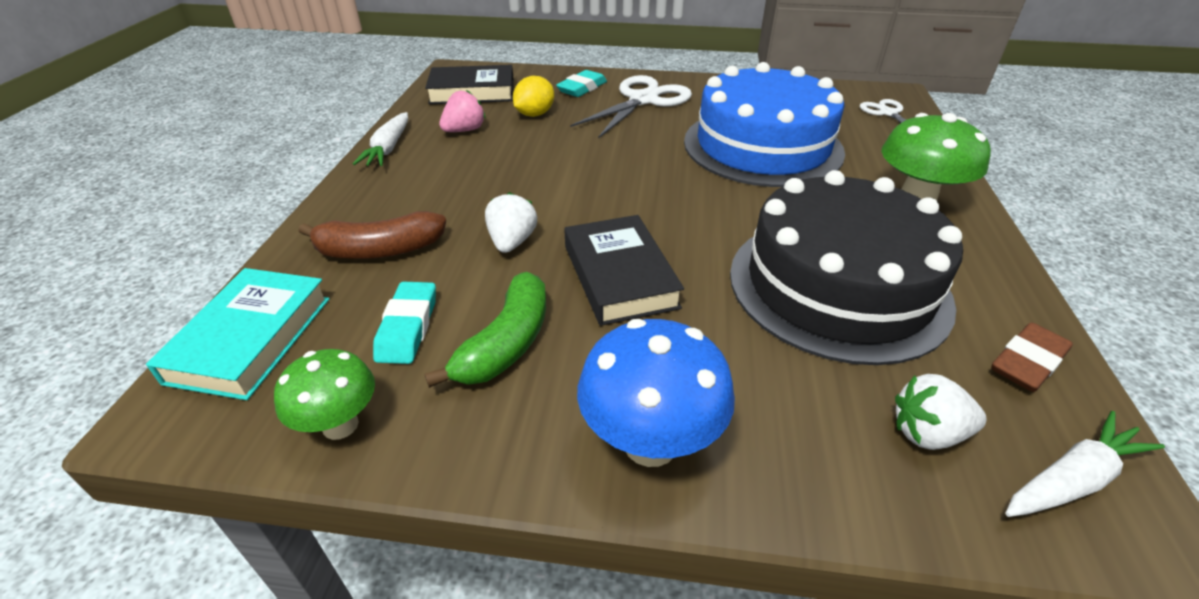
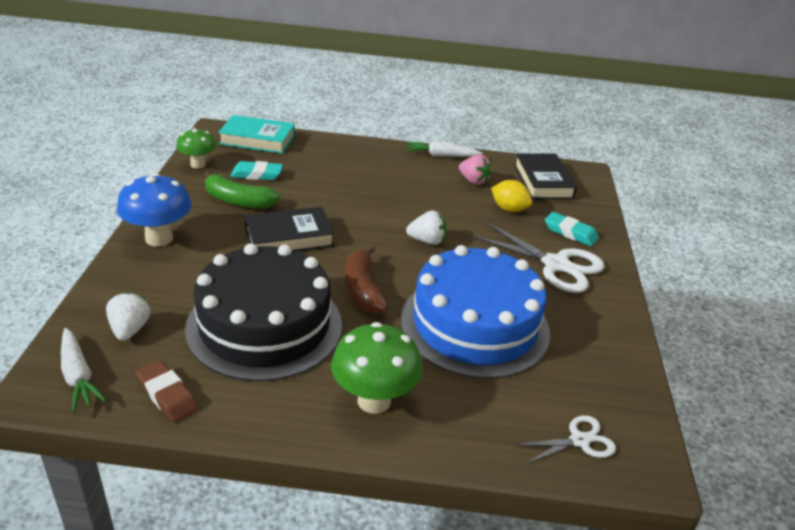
camera: 85 degrees right, 5 degrees down
brown banana [298,211,446,259] -> brown banana moved to [344,245,388,313]
white strawberry [485,192,537,253] -> white strawberry moved to [406,210,446,245]

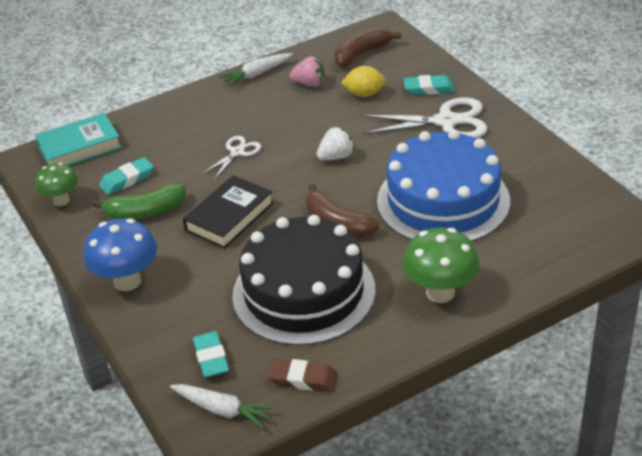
camera: 30 degrees left, 5 degrees up
white strawberry [106,292,150,341] -> turquoise eraser [193,331,229,378]
black book [514,153,577,199] -> brown banana [335,27,402,67]
white scissors [516,415,616,464] -> white scissors moved to [202,136,261,180]

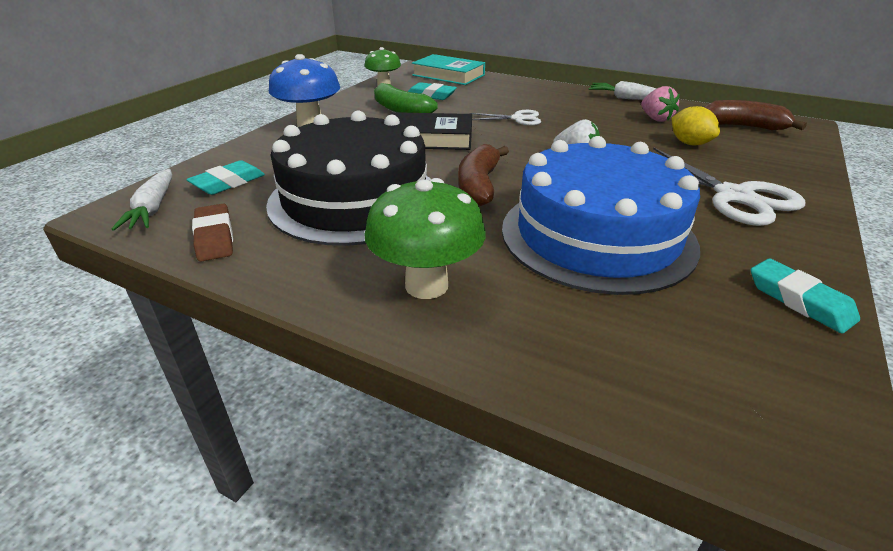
camera: 55 degrees right, 5 degrees down
turquoise eraser [404,75,455,95] -> turquoise eraser moved to [751,258,860,333]

